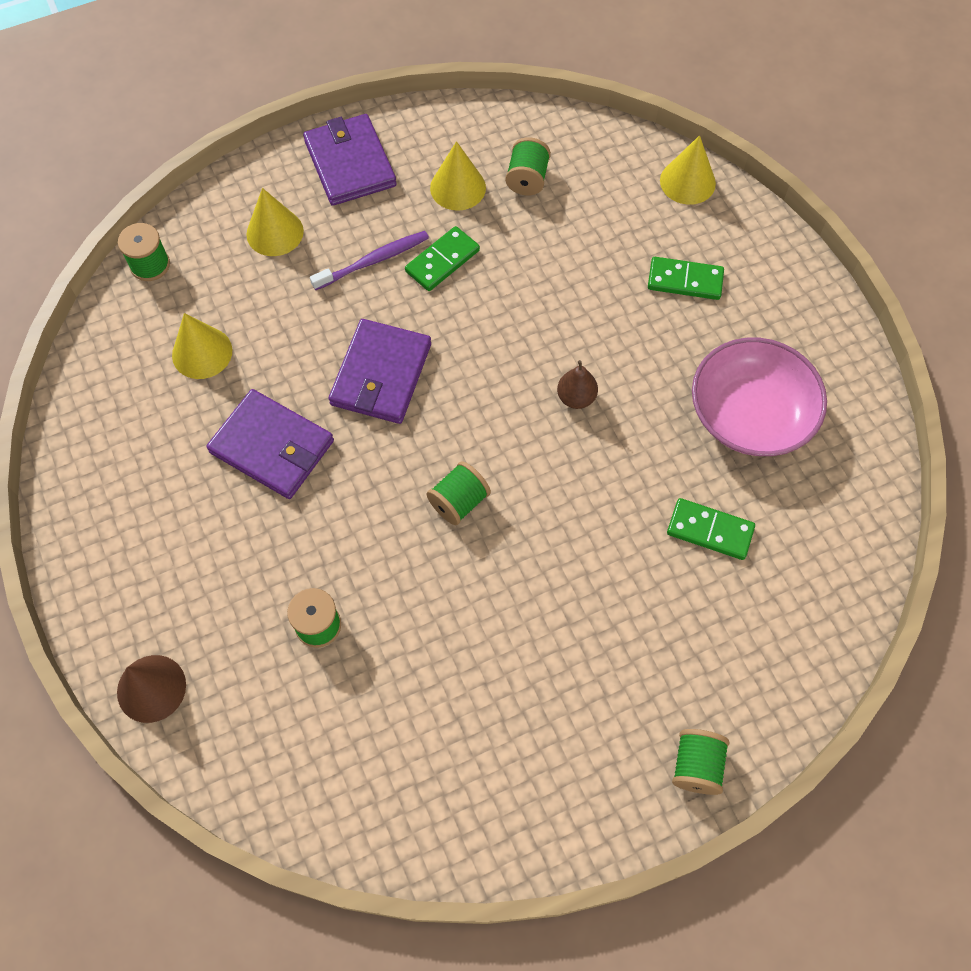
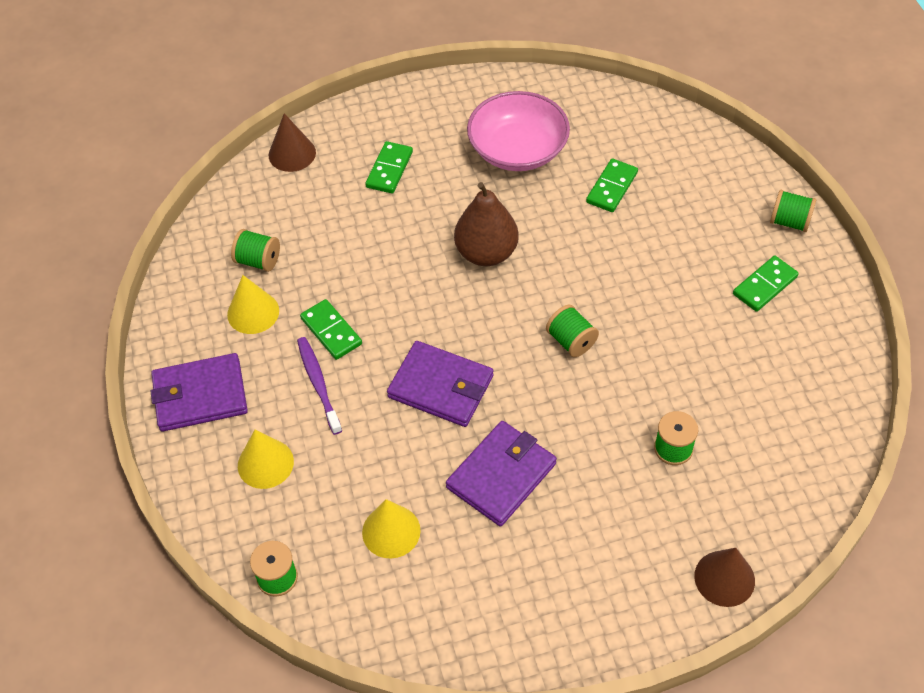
camera: 80 degrees left, 10 degrees down
brown pear [557,360,598,409] -> brown pear [454,182,519,266], size x1.92
yellow cone [660,135,716,205] -> brown cone [269,113,316,172]
none -> green domino [733,256,799,312]

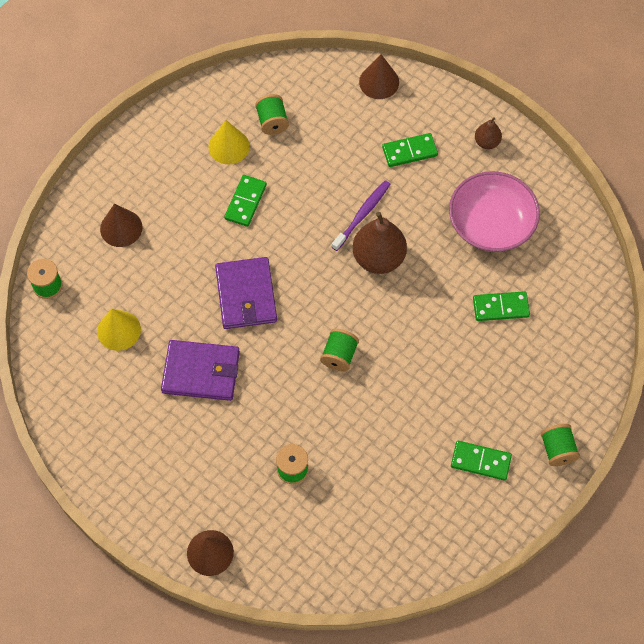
camera: 55 degrees right, 10 degrees up
purple wallet [151,353,248,432] -> none
yellow cone [238,430,294,489] -> brown cone [100,204,142,247]
purple toothbrush [297,337,342,435] -> purple toothbrush moved to [332,181,390,251]
none -> brown pear [475,117,502,149]

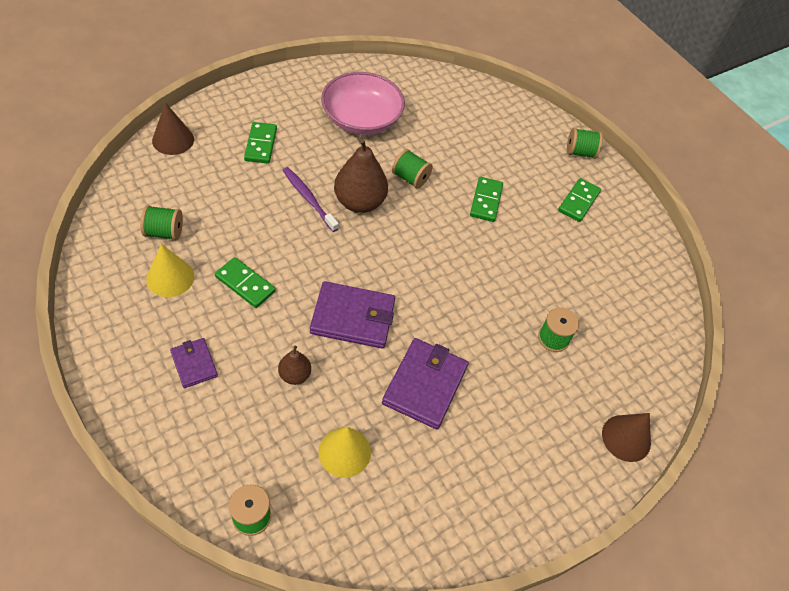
camera: 80 degrees left, 10 degrees down
brown cone [100,204,142,247] -> none
green spool [320,329,359,371] -> green spool moved to [392,149,433,189]
green domino [473,291,530,321] -> green domino moved to [470,177,503,222]
brown pear [475,117,502,149] -> brown pear moved to [278,346,311,385]
none -> purple wallet [170,338,218,388]

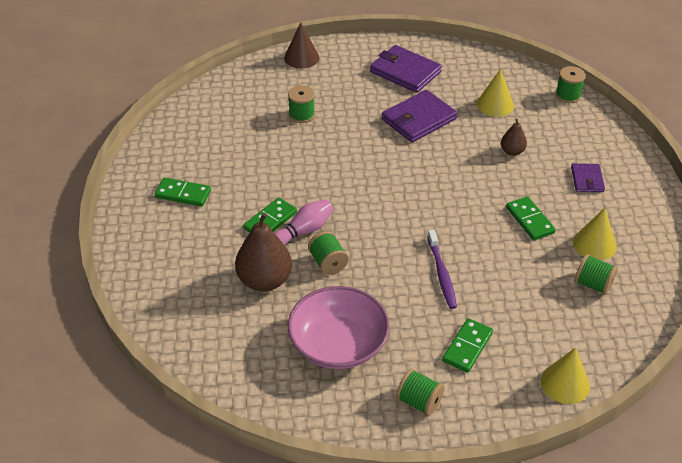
camera: 145 degrees left, 10 degrees down
brown cone [152,102,194,155] -> yellow cone [541,348,590,404]
purple wallet [310,281,395,349] -> purple wallet moved to [370,45,442,93]
brown pear [334,139,388,213] -> brown pear moved to [235,212,292,291]
green domino [558,178,601,222] -> green domino turned 45 degrees clockwise [155,178,211,206]
green spool [567,128,603,159] -> green spool moved to [396,369,444,416]
none -> pink bowling pin [274,199,333,246]

